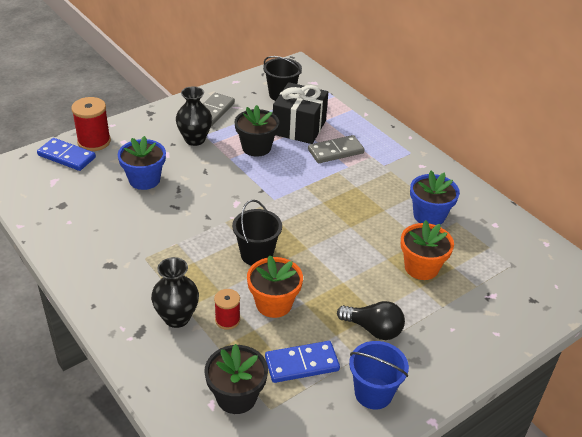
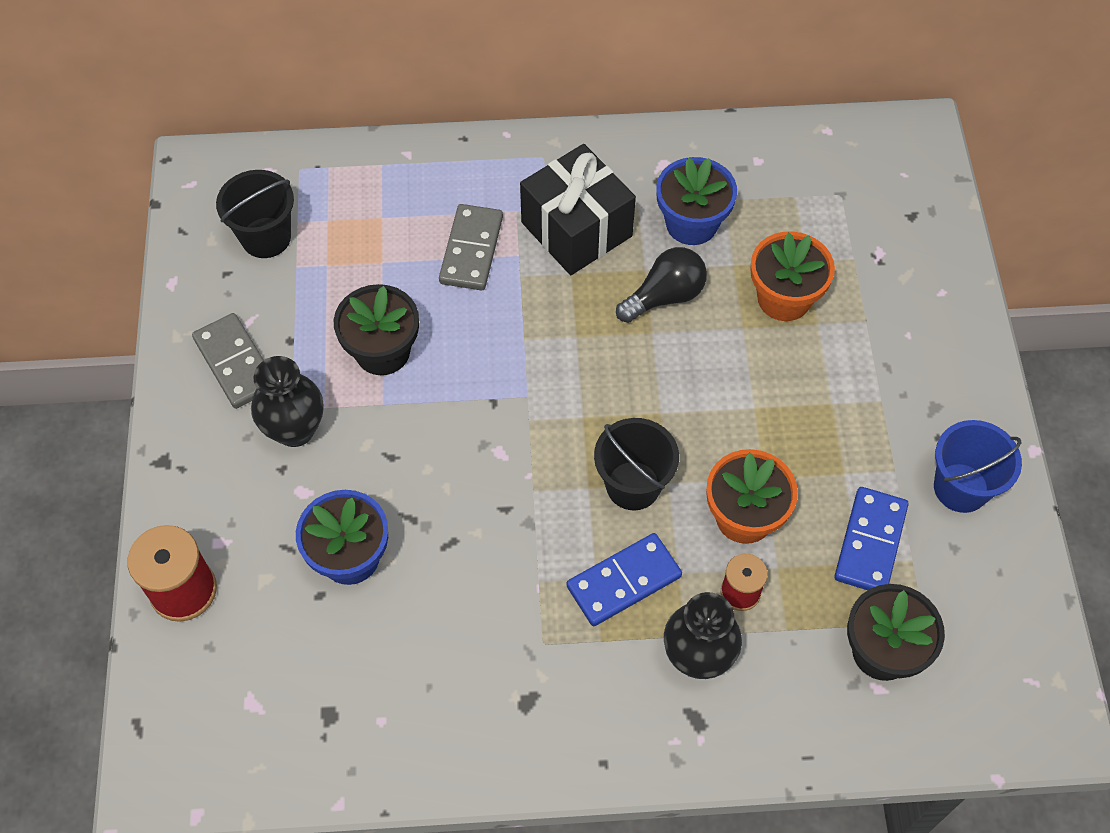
camera: 55 degrees left, 20 degrees up
blue domino [37,138,96,171] -> blue domino moved to [567,533,682,626]
black gift [273,82,328,144] -> black gift moved to [520,144,636,275]
black light bulb [337,301,405,340] -> black light bulb moved to [616,247,707,323]

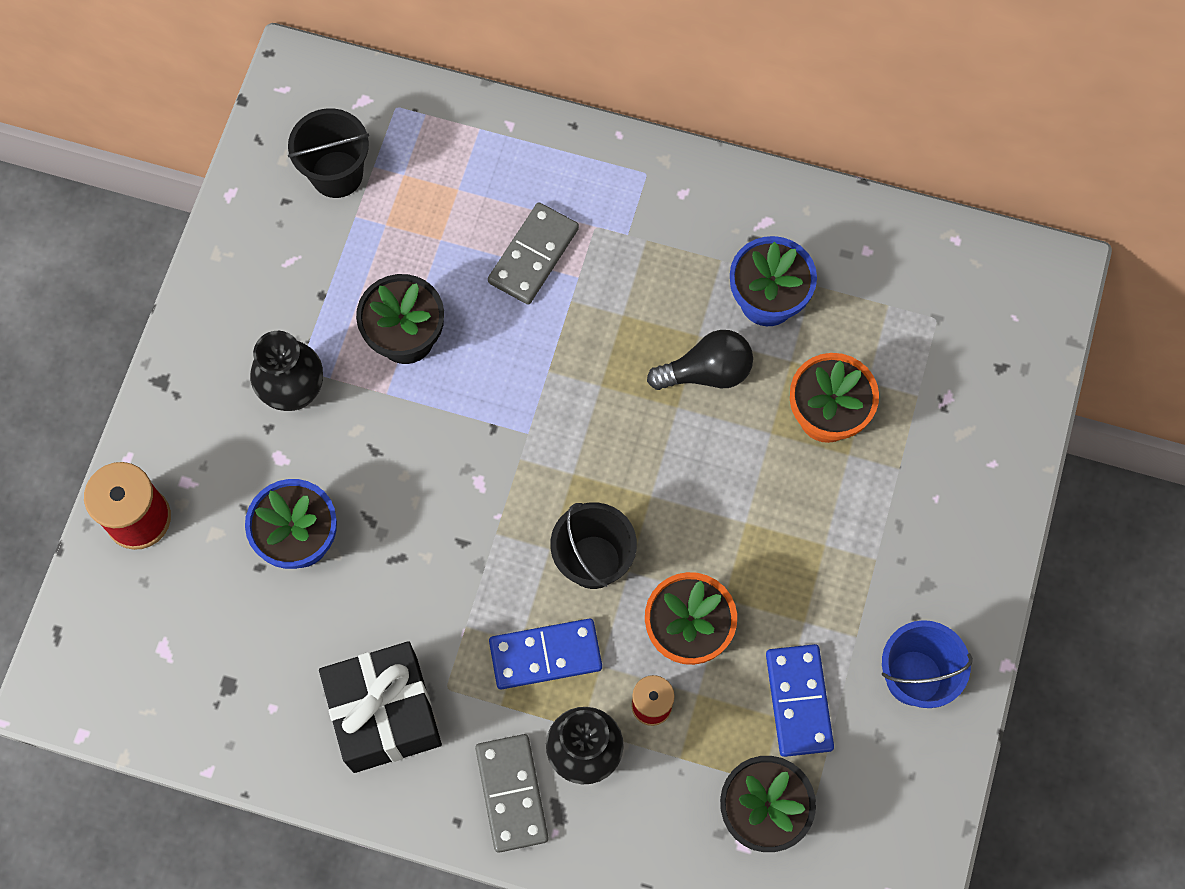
camera: 20 degrees right, 10 degrees up
grey domino [192,313,264,409] -> grey domino moved to [475,734,549,853]
black gift [520,144,636,275] -> black gift moved to [319,641,442,773]
blue domino [834,487,909,590] -> blue domino turned 45 degrees counterclockwise [766,644,834,757]

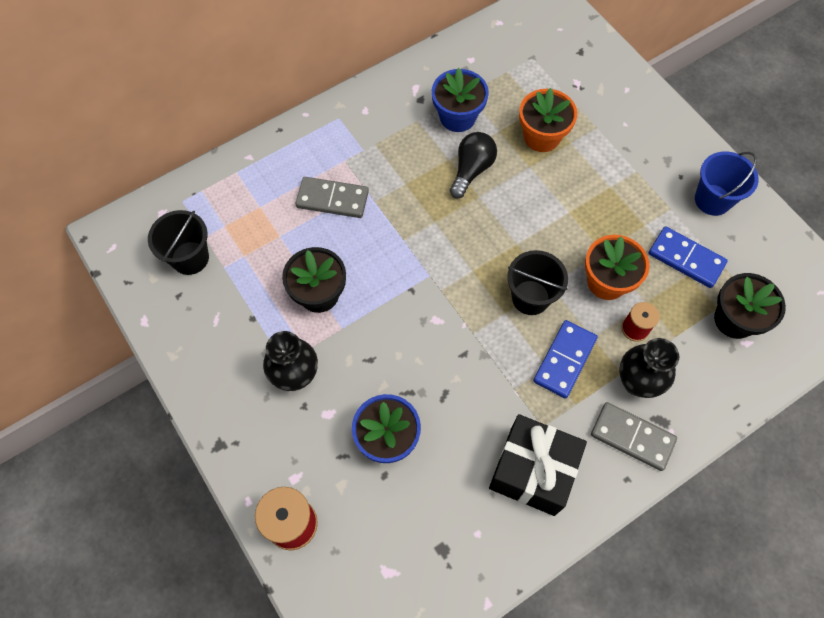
camera: 50 degrees left, 5 degrees down
grey domino [488,202,579,305] -> grey domino turned 60 degrees counterclockwise [296,177,369,218]

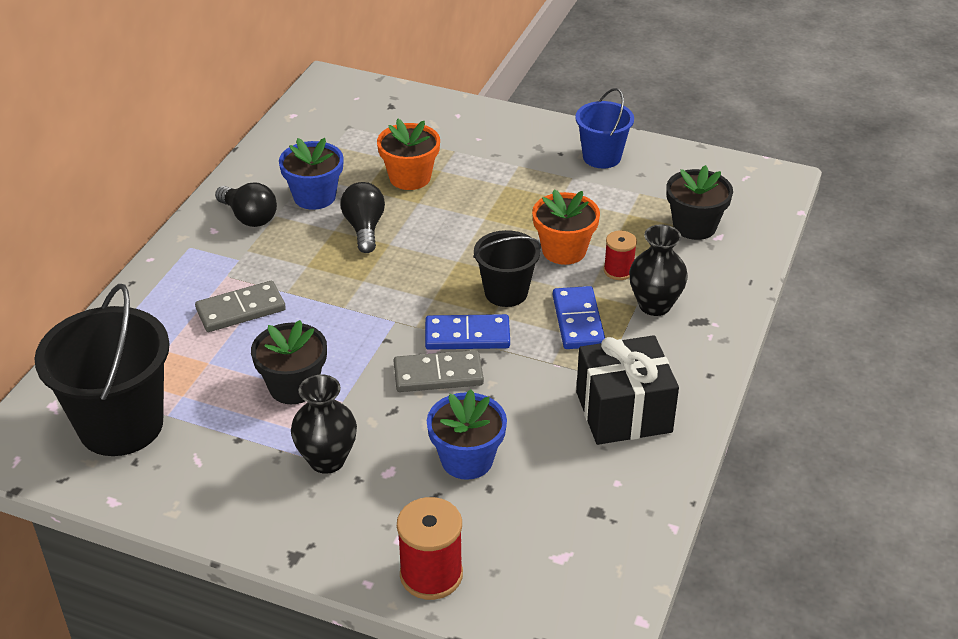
camera: 35 degrees left, 25 degrees down
black bucket [148,210,209,275] -> black bucket [34,284,170,456], size x1.74
grey domino [591,402,677,471] -> grey domino moved to [394,350,484,392]
blue domino [648,226,728,288] -> blue domino moved to [425,314,510,350]
none -> black light bulb [215,182,277,227]

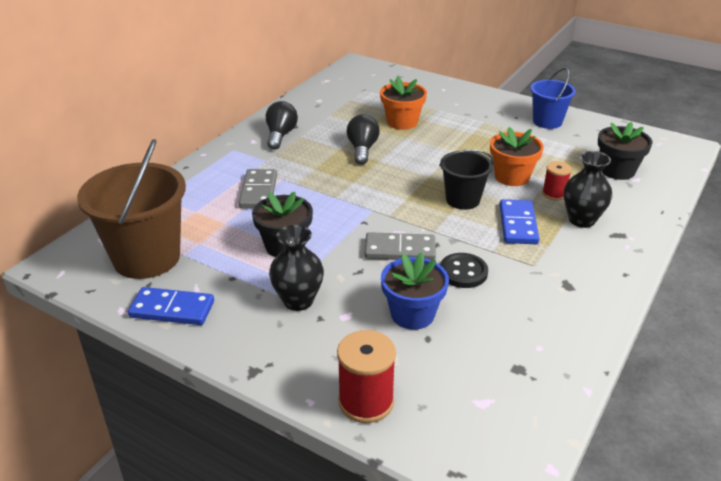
camera: 10 degrees right, 5 degrees down
black bucket [34,284,170,456] -> brown bucket [77,139,186,279]
grey domino [195,281,286,332] -> grey domino turned 75 degrees counterclockwise [239,169,277,208]
black light bulb [215,182,277,227] -> black light bulb turned 135 degrees counterclockwise [266,101,298,150]
blue flower pot [279,138,344,210] -> none
blue domino [425,314,510,350] -> blue domino moved to [128,287,214,325]
black gift [576,335,679,445] -> none
none -> black button [440,253,488,288]

